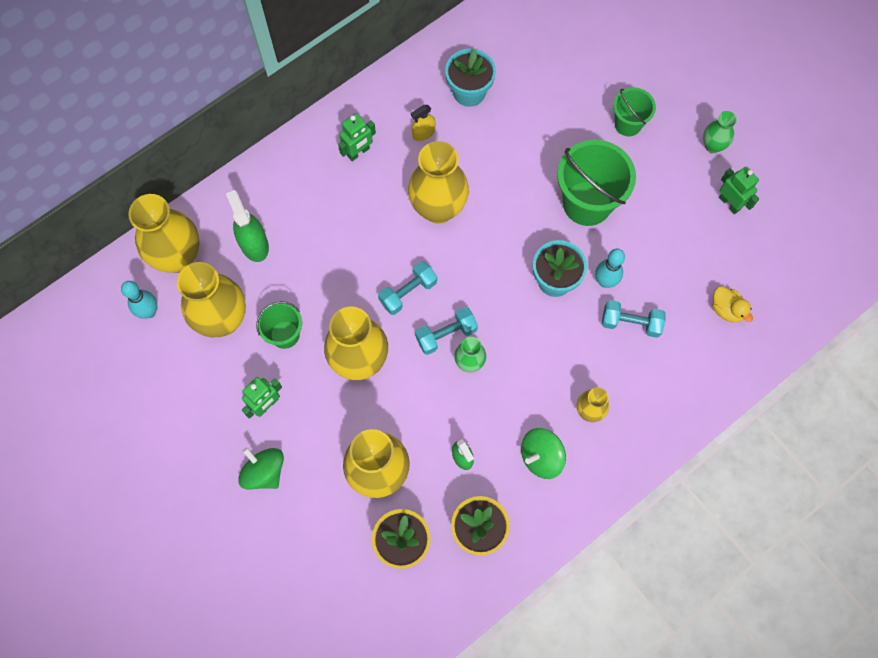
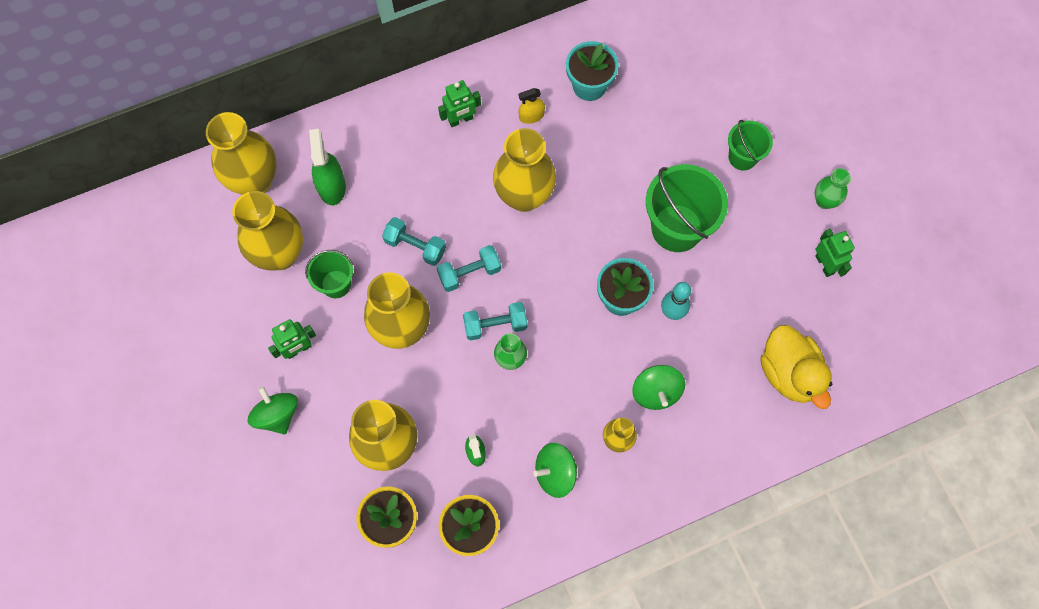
camera: 15 degrees right, 0 degrees up
turquoise bowling pin [121,281,157,319] -> none
turquoise dumbbell [602,300,666,338] -> turquoise dumbbell moved to [382,217,446,266]
yellow duck [712,286,753,323] -> yellow duck [760,325,832,409], size x1.85
none -> green spinning top [632,365,685,410]

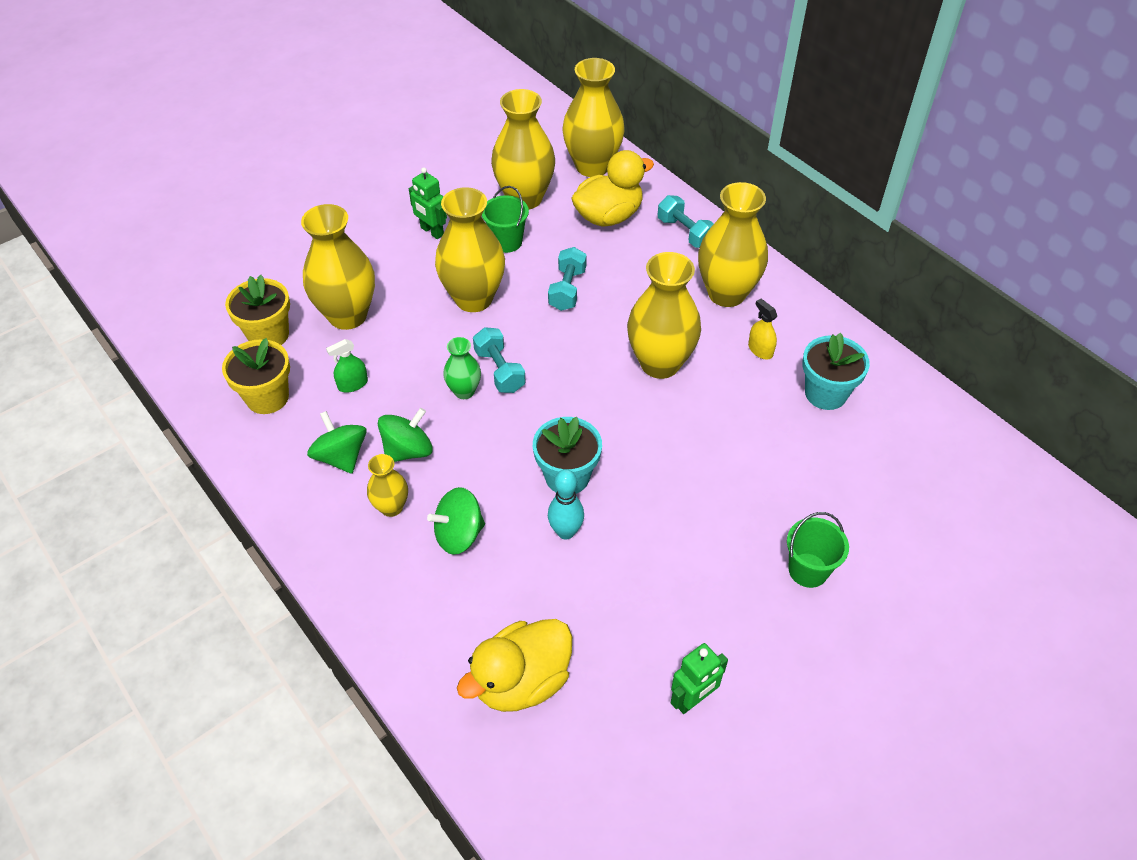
camera: 75 degrees right, 20 degrees down
green spinning top [248,386,298,434] -> green spinning top moved to [378,408,433,462]
green spray bottle [309,129,346,205] -> yellow duck [571,150,654,227]
turquoise dumbbell [437,245,501,292] -> turquoise dumbbell moved to [658,195,714,248]
green robot [438,80,481,127] -> yellow vase [698,182,768,307]
green bucket [646,164,728,252] -> none
green vase [815,168,851,209] -> none

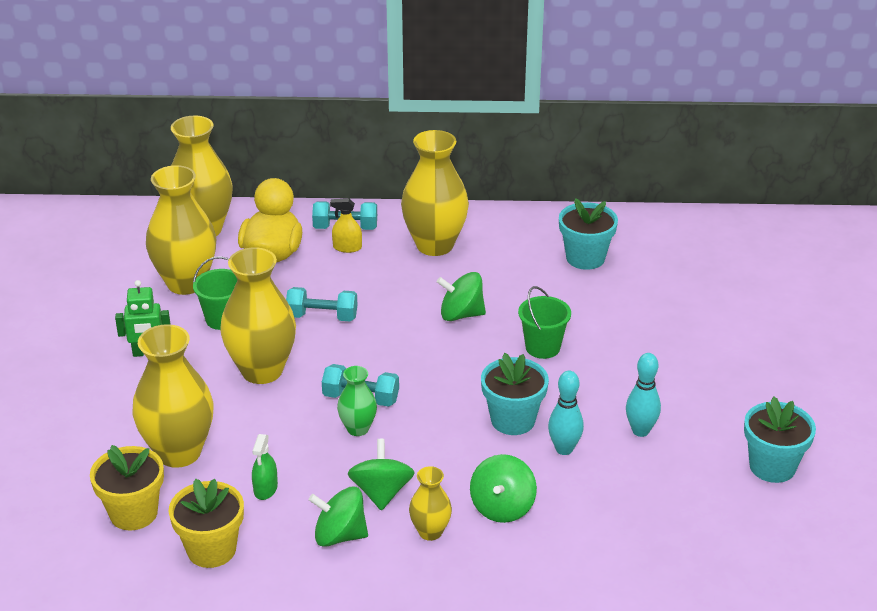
camera: 50 degrees left, 15 degrees down
yellow duck [457,619,572,712] -> none
turquoise dumbbell [548,247,587,311] -> turquoise dumbbell turned 45 degrees counterclockwise [286,287,357,321]
yellow vase [627,252,701,379] -> green spinning top [437,272,486,321]
green robot [671,643,728,714] -> turquoise flower pot [744,397,816,483]
yellow spray bottle [748,299,777,359] -> yellow spray bottle moved to [330,199,362,253]
green bucket [787,512,849,588] -> green bucket moved to [518,286,571,359]
none -> turquoise bowling pin [626,353,661,437]

